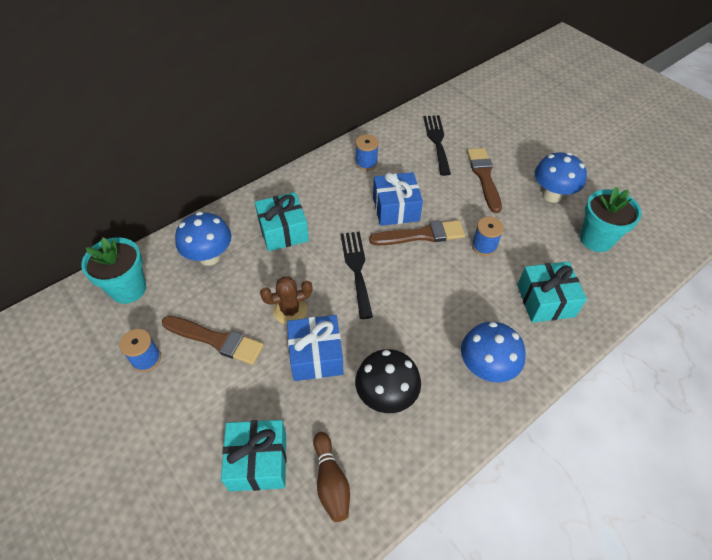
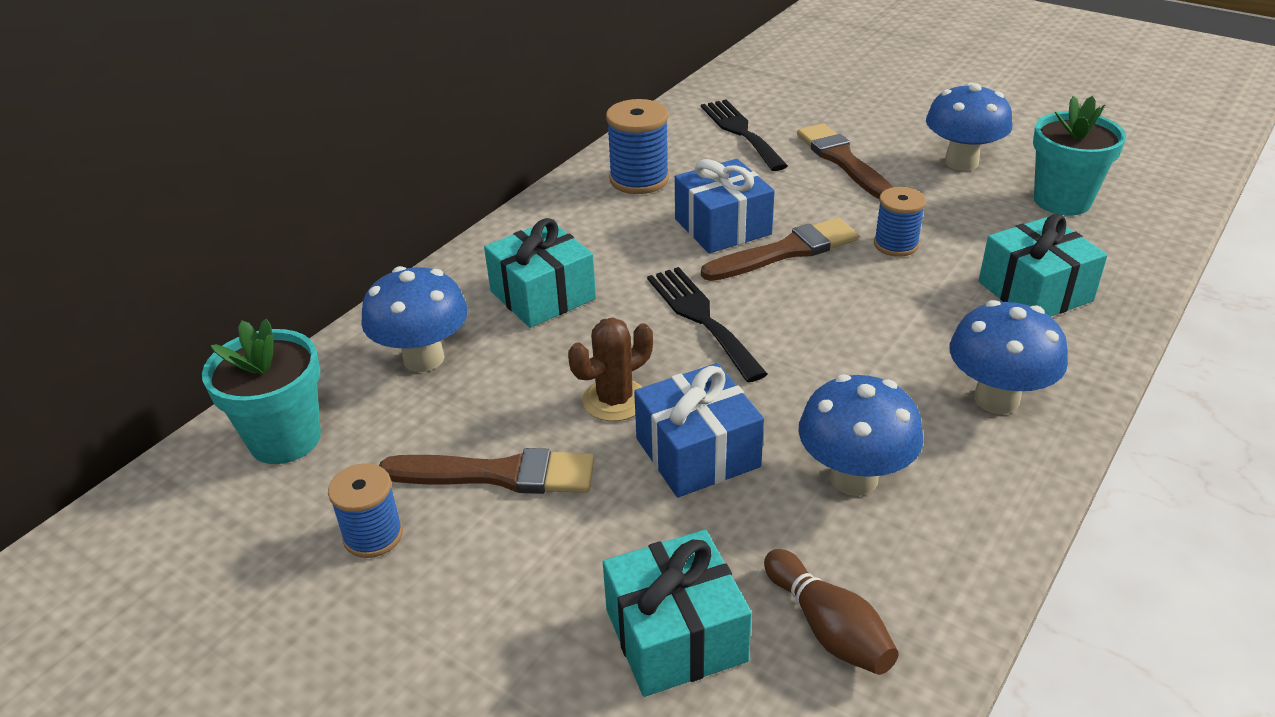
camera: 15 degrees left, 15 degrees down
blue spool [355,134,379,171] -> blue spool [606,99,669,194], size x1.50
black mushroom [355,349,421,413] -> blue mushroom [799,374,923,496]

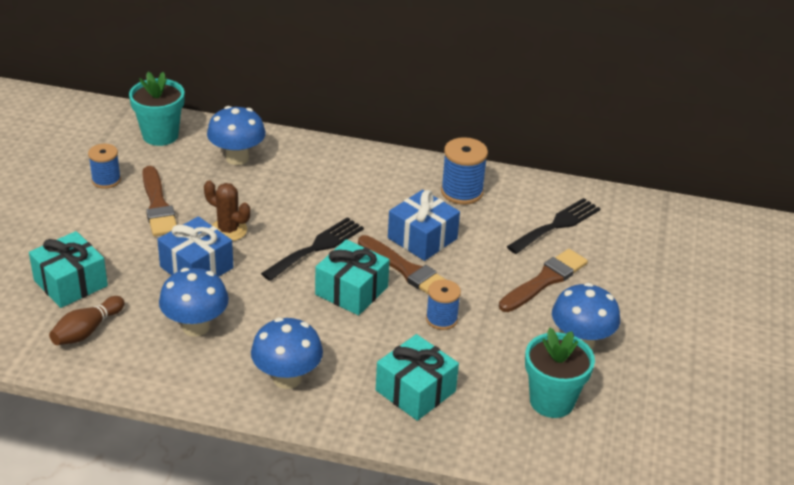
camera: 65 degrees right, 0 degrees up
turquoise gift [484,218,596,328] -> turquoise gift moved to [315,239,390,315]

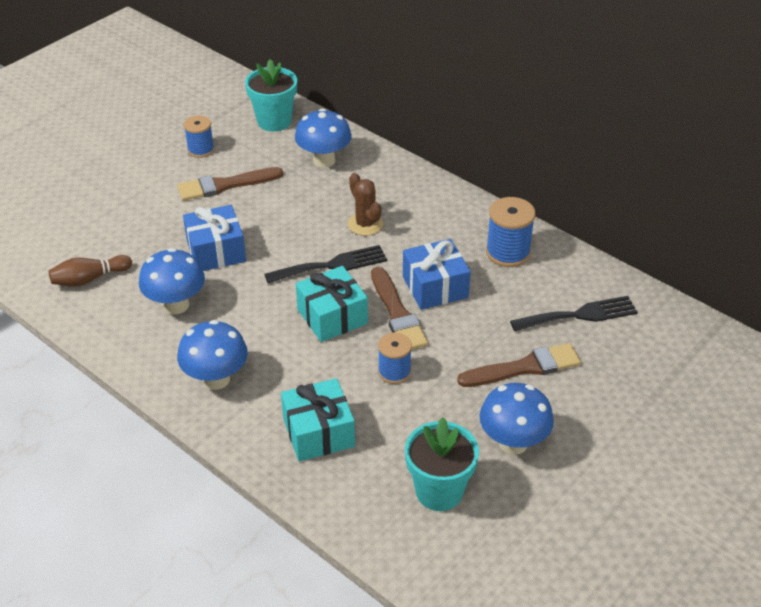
camera: 30 degrees right, 5 degrees up
turquoise gift [29,231,108,308] -> none
brown brush [142,166,177,236] -> brown brush turned 60 degrees clockwise [177,167,284,201]
brown cactus [204,180,250,241] -> brown cactus moved to [348,173,383,236]

